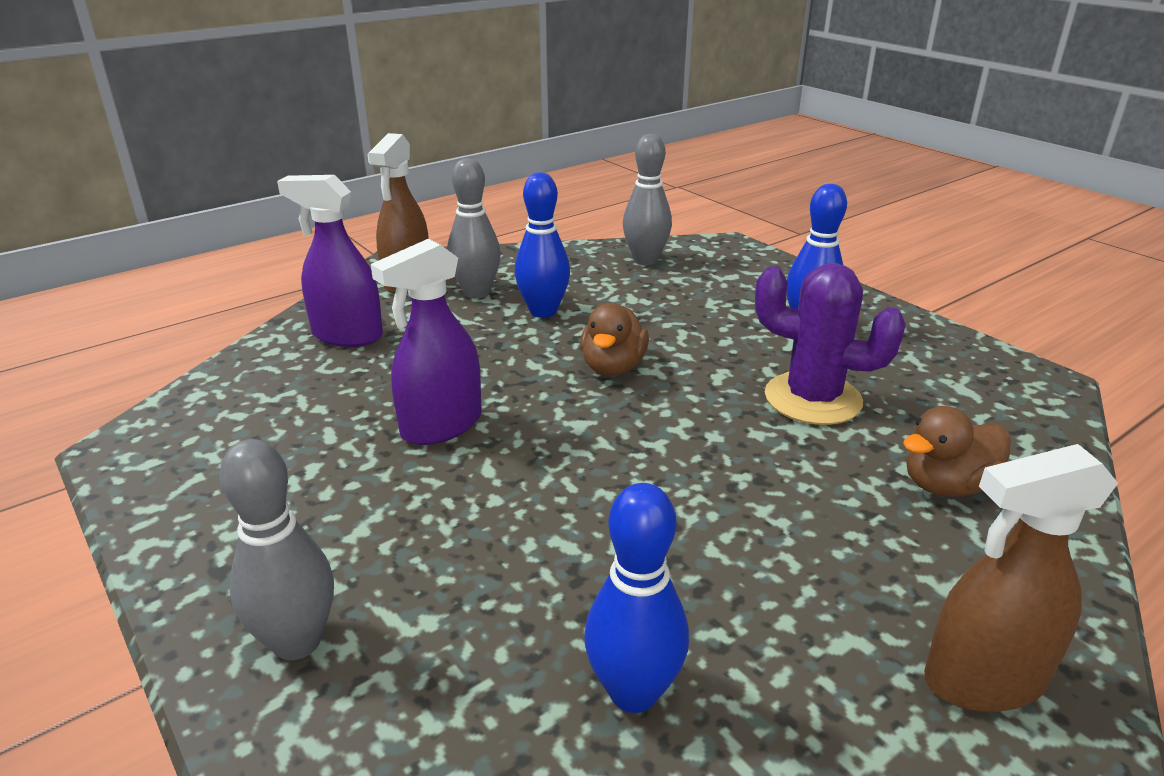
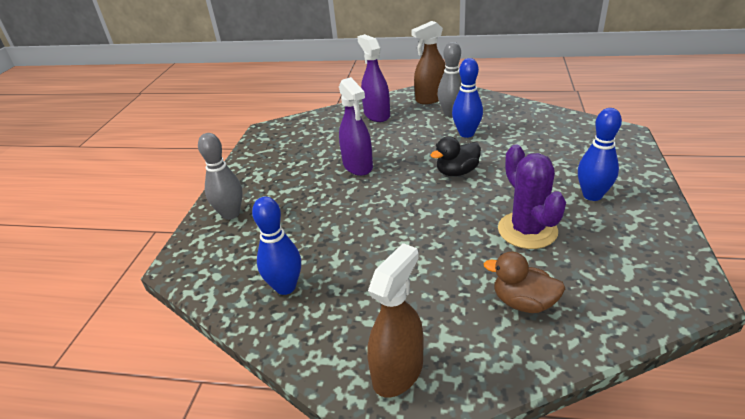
camera: 50 degrees right, 5 degrees up
purple spray bottle [371,239,482,445] -> purple spray bottle turned 120 degrees counterclockwise [339,77,373,176]
brown duck [580,303,649,376] -> black duck [431,136,481,176]
grey bowling pin [623,134,672,265] -> none
brown spray bottle [924,444,1118,712] -> brown spray bottle turned 90 degrees clockwise [368,243,424,398]

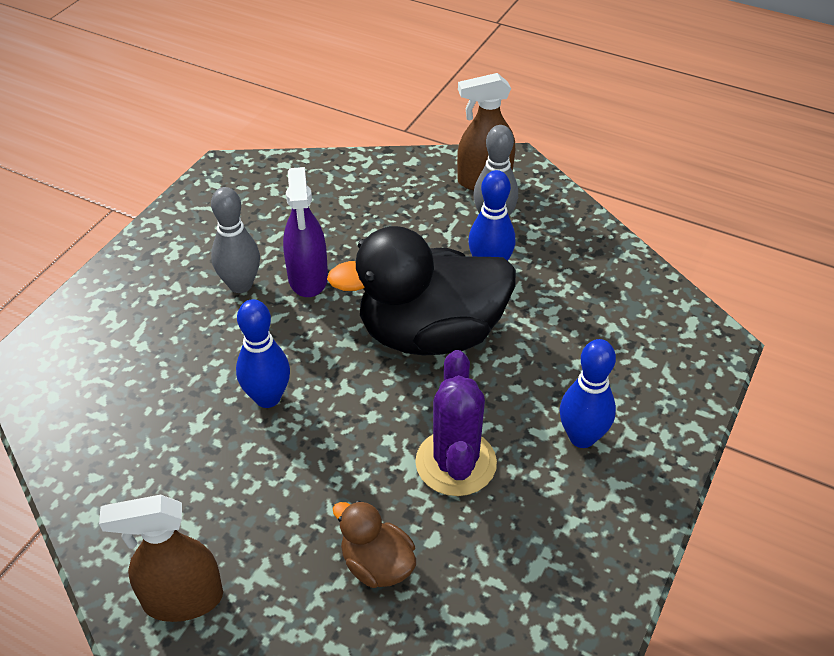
camera: 15 degrees right, 10 degrees up
grey bowling pin [198,133,243,220] -> grey bowling pin moved to [211,187,260,293]
blue bowling pin [252,197,301,295] -> blue bowling pin moved to [236,299,290,408]
purple spray bottle [357,34,390,122] -> none
brown spray bottle [368,243,424,398] -> brown spray bottle turned 150 degrees counterclockwise [99,495,223,622]
black duck [431,136,481,176] -> black duck [327,226,516,356], size x2.16

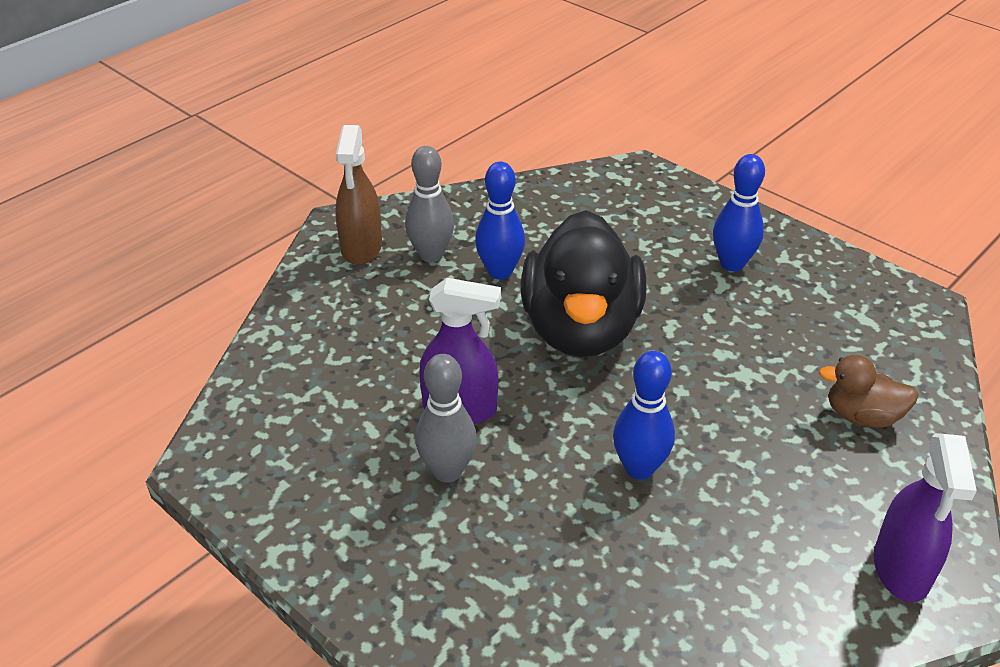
camera: 75 degrees left, 5 degrees down
brown spray bottle [99,495,223,622] -> purple spray bottle [874,433,977,602]
brown duck [333,500,416,588] -> brown duck turned 45 degrees clockwise [819,355,919,428]
purple cactus [415,350,497,496] -> none

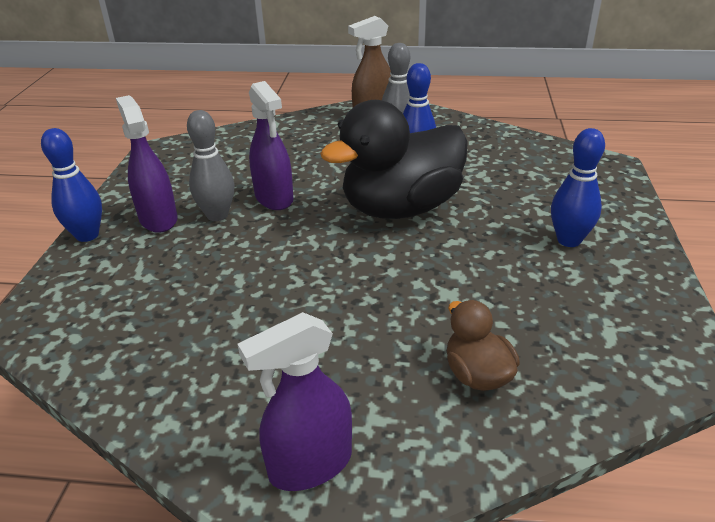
camera: 55 degrees right, 5 degrees down
blue bowling pin [613,351,675,479] -> blue bowling pin moved to [41,128,102,242]
none -> purple spray bottle [116,95,178,233]

